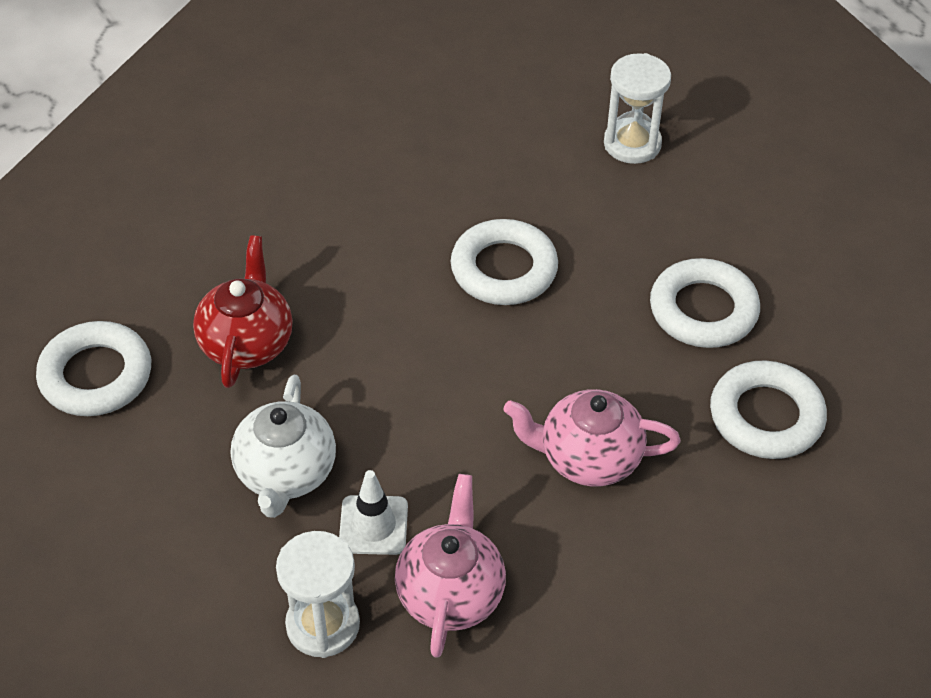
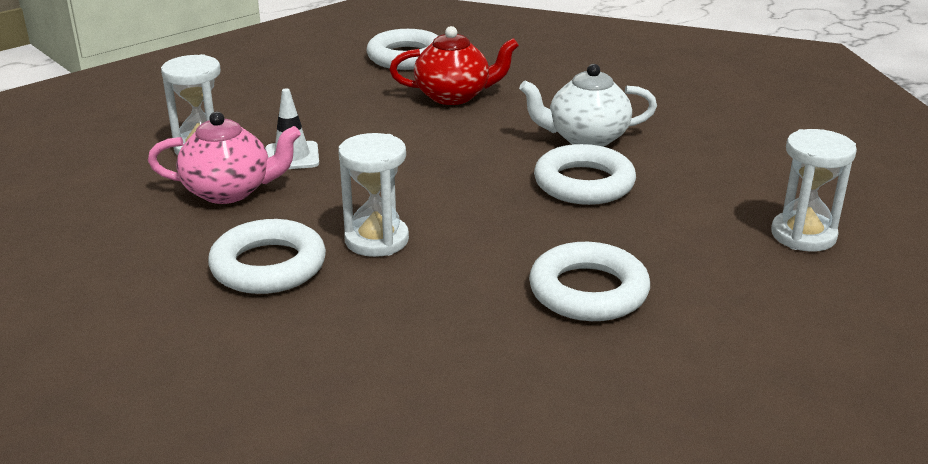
camera: 80 degrees right, 20 degrees down
white teapot [231,375,336,518] -> white teapot moved to [519,64,657,147]
pink teapot [503,389,680,487] -> white hourglass [338,133,409,257]
white ring [710,360,827,459] -> white ring moved to [208,219,326,294]

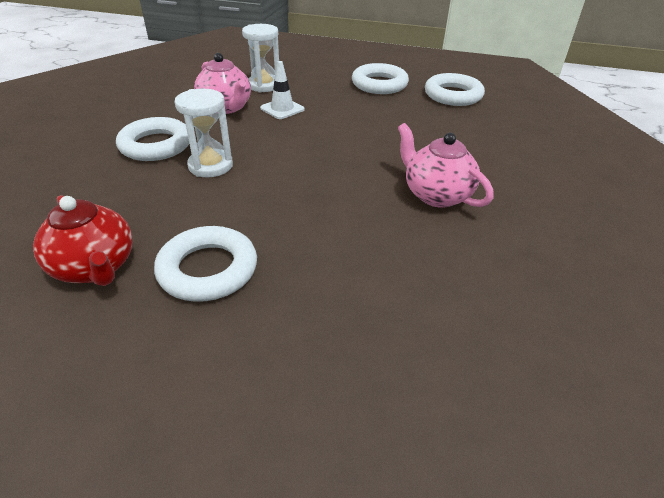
camera: 55 degrees right, 10 degrees up
red teapot [389,26,519,105] -> red teapot moved to [33,195,133,286]
white teapot [519,64,657,147] -> pink teapot [398,123,493,208]
white ring [534,144,636,205] -> white ring moved to [352,63,409,94]
white hourglass [771,129,857,252] -> none

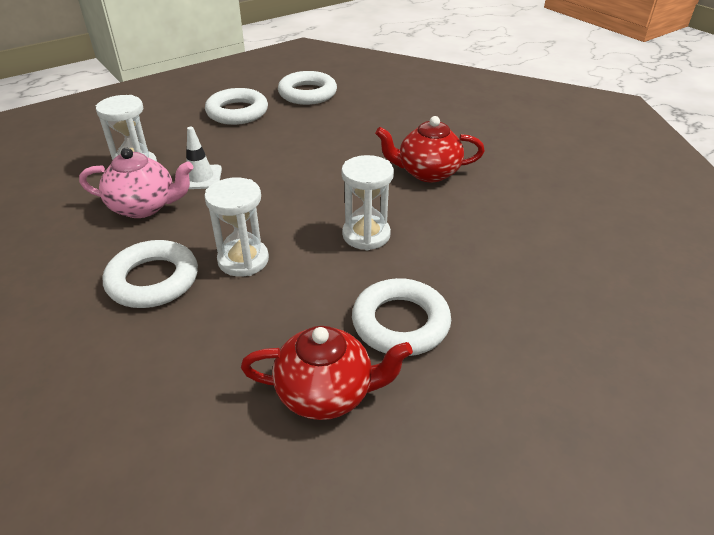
camera: 50 degrees left, 0 degrees up
pink teapot [398,123,493,208] -> red teapot [375,116,485,183]
none -> white hourglass [341,155,394,250]

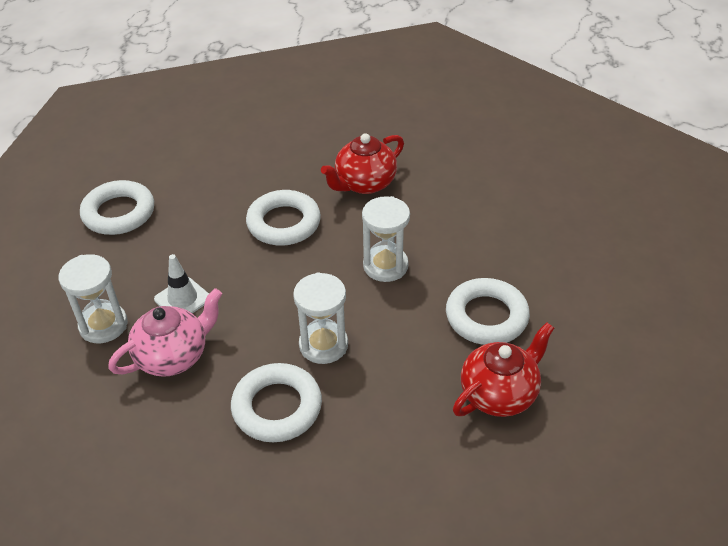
camera: 40 degrees left, 5 degrees up
white ring [278,71,337,105] -> white ring moved to [246,190,321,246]

